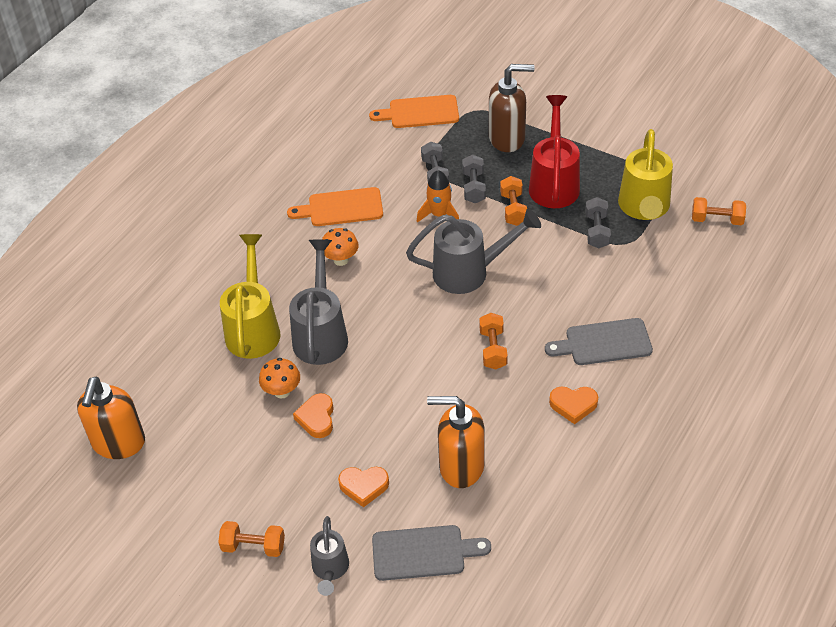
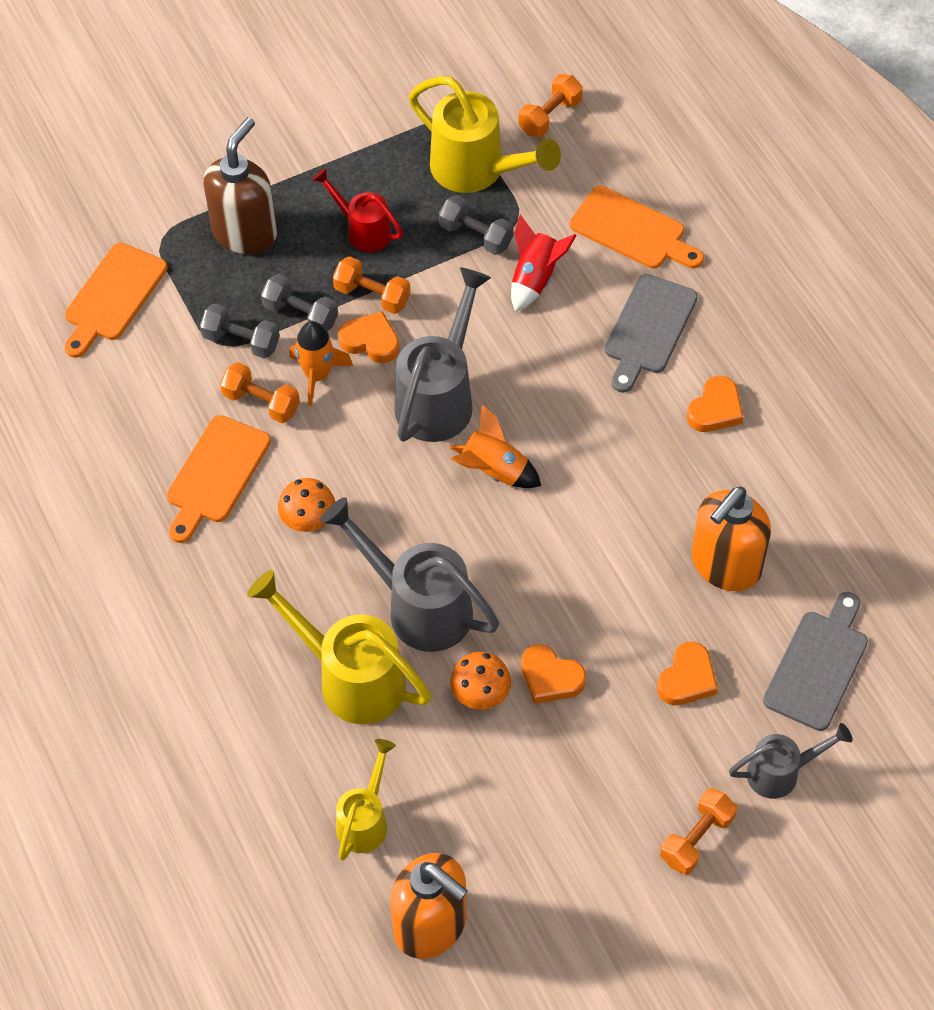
camera: 60 degrees left, 10 degrees up
grey watering can [310,516,349,596] -> grey watering can turned 45 degrees counterclockwise [729,723,853,799]
orange dumbbell [479,313,508,370] -> orange dumbbell moved to [220,362,300,423]
red watering can [529,95,580,208] -> red watering can [312,168,403,252], size x0.59
none -> yellow watering can [336,739,396,860]
none -> orange heart [338,311,399,363]
none -> orange rocket [450,405,541,488]
none -> red rocket [511,214,577,312]
none -> orange cutting board [570,186,704,269]

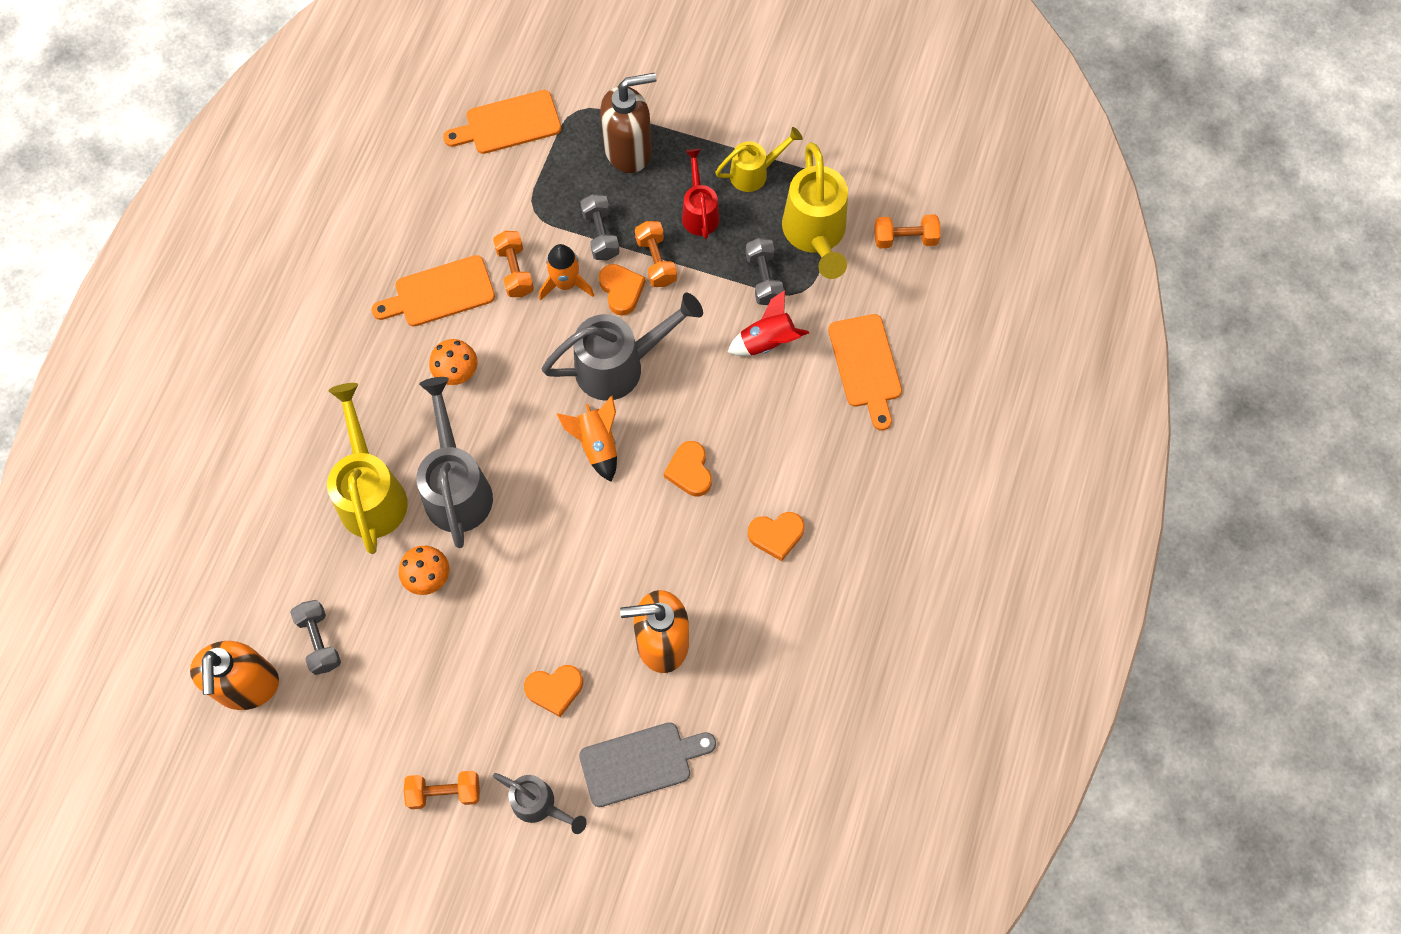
camera: 45 degrees right, 10 degrees up
grey dumbbell [200,303,280,359] -> grey dumbbell moved to [290,600,341,675]
yellow watering can [336,739,396,860] -> yellow watering can moved to [715,127,803,192]
orange heart [521,644,586,704] -> orange heart moved to [664,441,712,497]
grey cutting board [605,274,698,393] -> none

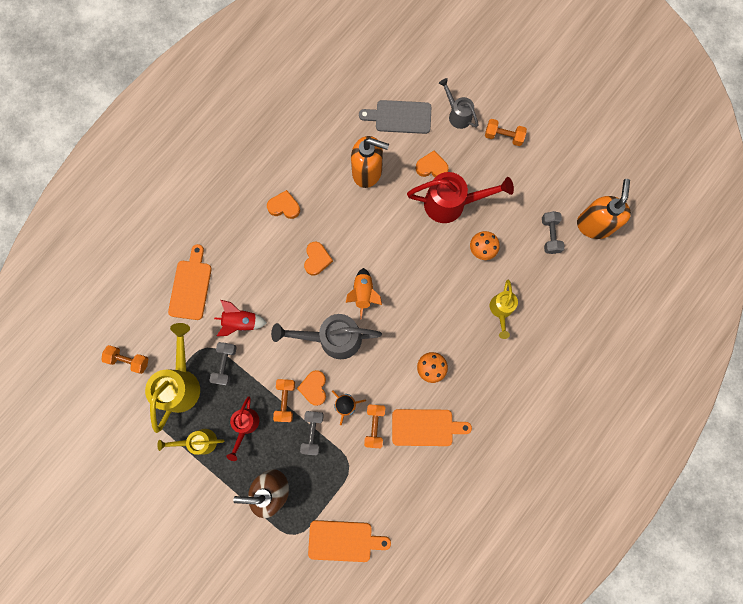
camera: 160 degrees left, 10 degrees up
yellow watering can [327,383,408,554] -> yellow watering can [490,280,518,339], size x0.59
grey watering can [416,377,493,548] -> none
none -> red watering can [407,172,514,223]

